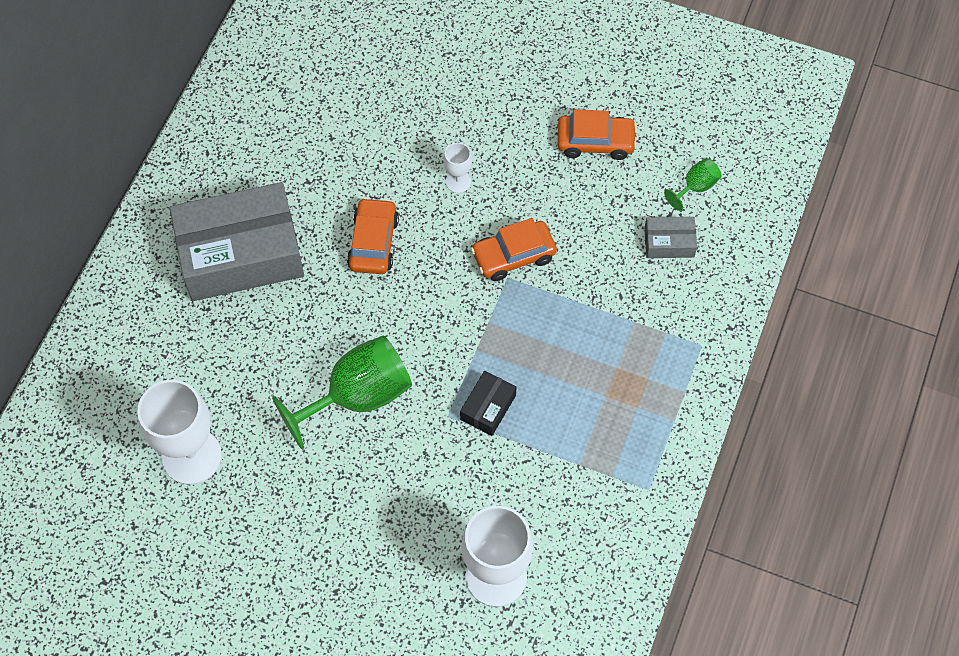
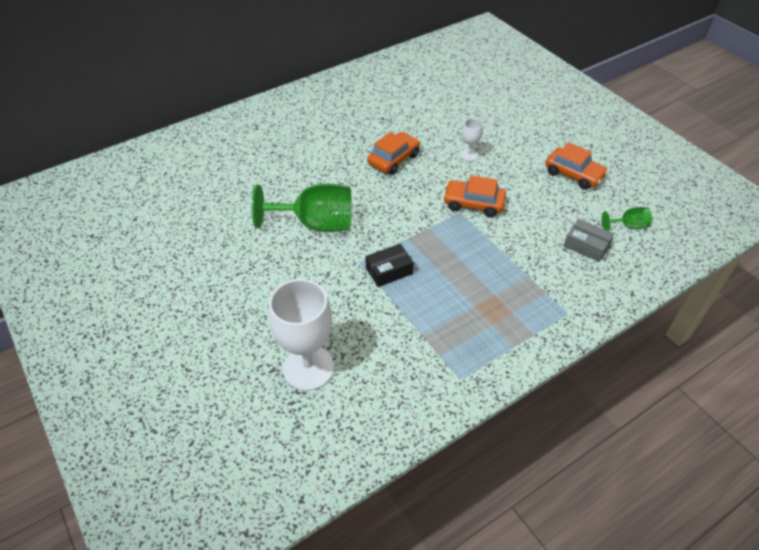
camera: 35 degrees right, 15 degrees down
white goblet [137,379,222,485] -> none
grey box [170,182,304,301] -> none

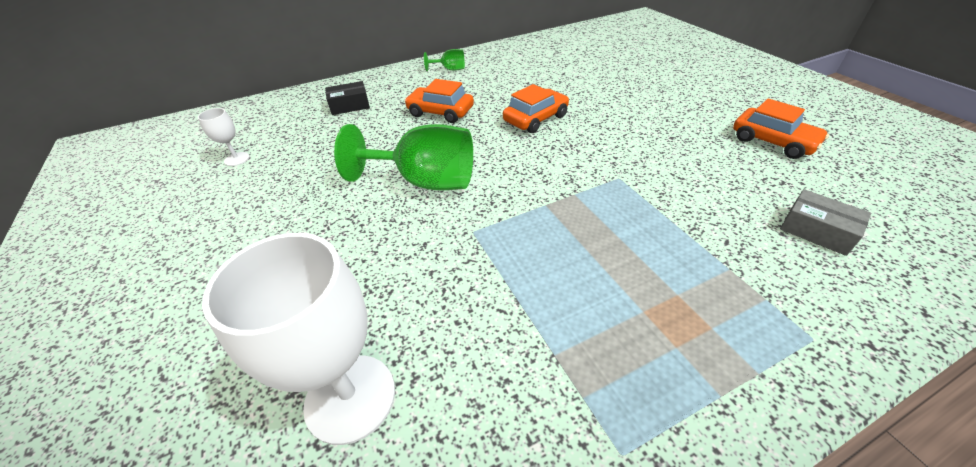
camera: 10 degrees right, 5 degrees down
black box [365,244,414,287] -> black box moved to [325,81,370,115]
orange car [443,175,506,217] -> orange car moved to [404,79,474,123]
white goblet [460,118,483,161] -> white goblet moved to [198,108,249,166]
green goblet [601,207,652,231] -> green goblet moved to [424,49,465,71]

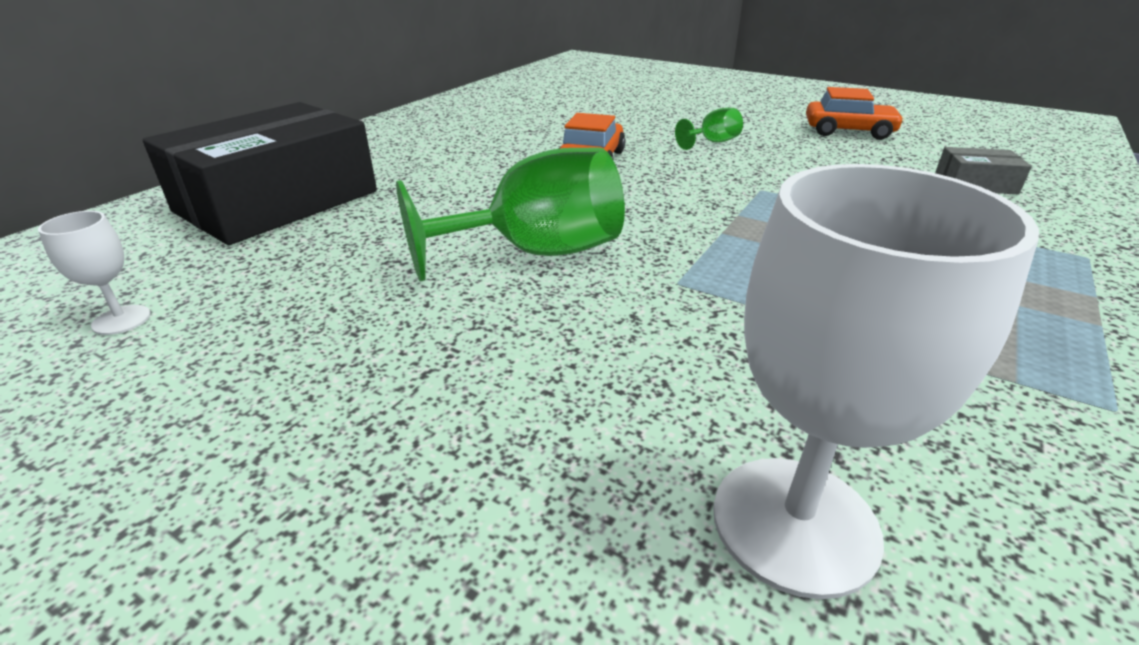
camera: 35 degrees left, 10 degrees down
black box [325,81,370,115] -> black box [142,102,377,245], size x2.35
orange car [404,79,474,123] -> none
green goblet [424,49,465,71] -> green goblet moved to [675,108,743,150]

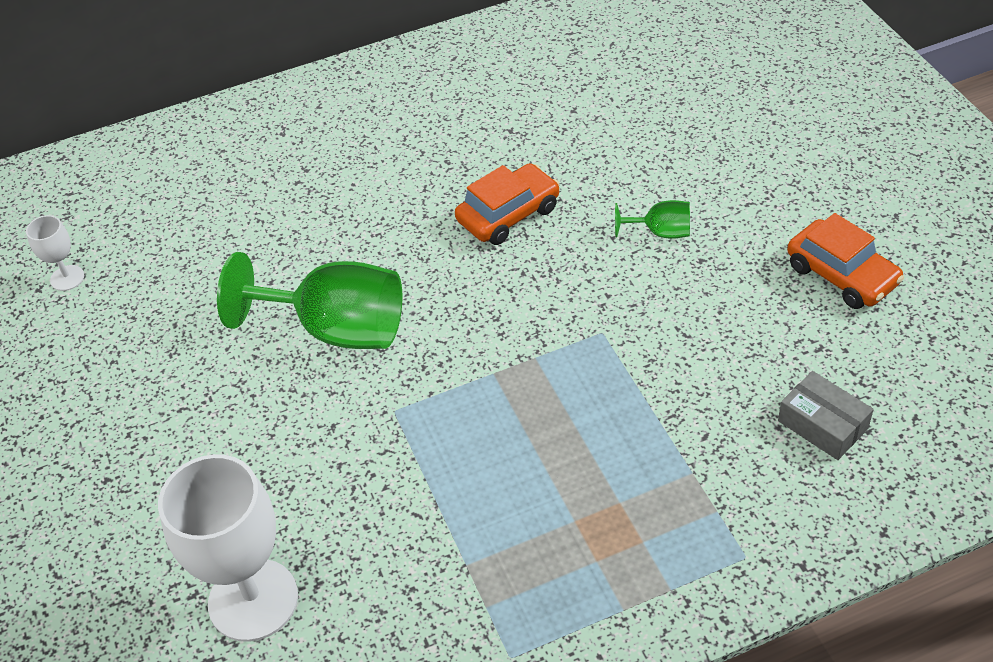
camera: 40 degrees right, 15 degrees up
black box [142,102,377,245] -> none

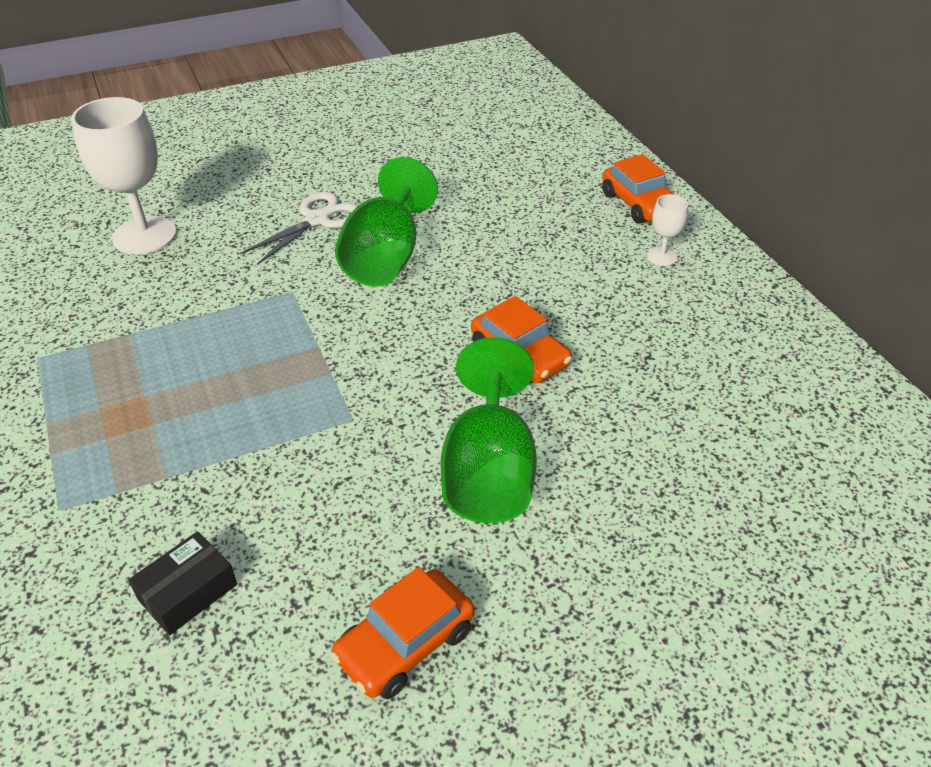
camera: 85 degrees right, 5 degrees down
white goblet [26,215,84,291] -> white goblet moved to [647,194,688,266]
green goblet [615,200,690,239] -> green goblet [440,337,537,523], size x2.15
grey box [778,371,874,460] -> black box [128,531,237,635]
none -> white scissors [240,192,357,265]
none -> orange car [602,154,675,224]

